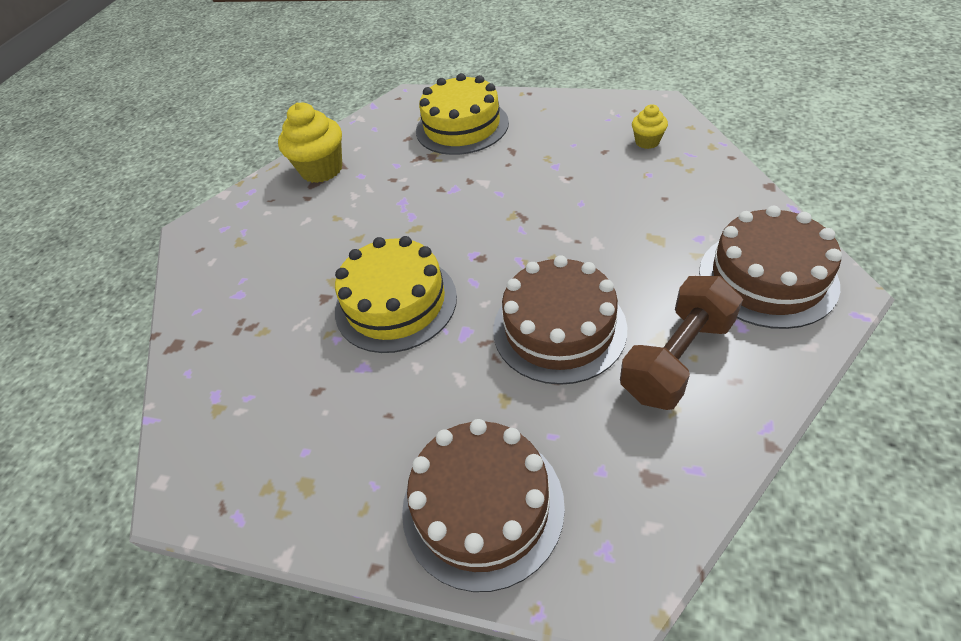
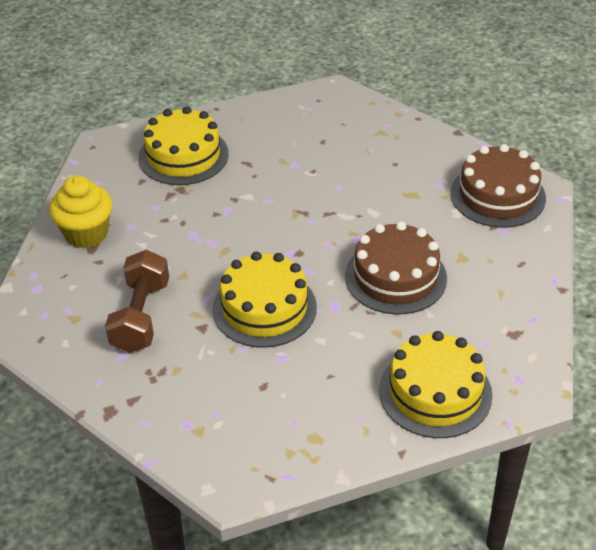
camera: 40 degrees left, 5 degrees down
brown cake [402,419,565,592] -> yellow cake [379,331,493,438]
brown dumbbell [620,276,743,410] -> brown dumbbell moved to [105,250,169,353]
yellow cupcake [632,104,668,149] -> none

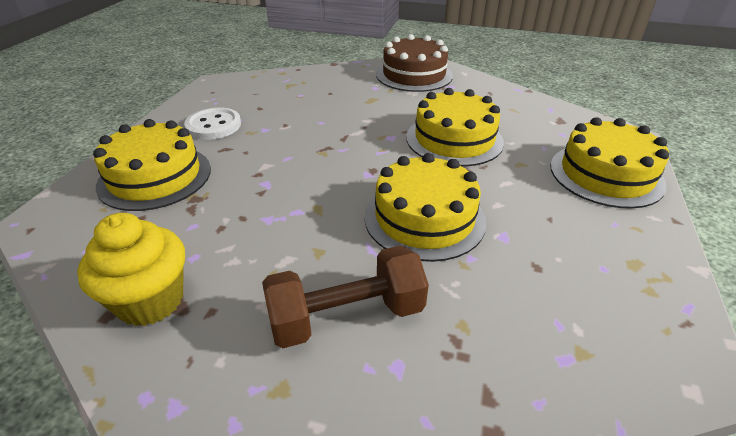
camera: 55 degrees left, 5 degrees down
brown dumbbell [105,250,169,353] -> brown dumbbell turned 60 degrees counterclockwise [262,245,429,348]
brown cake [345,221,447,315] -> yellow cake [406,88,504,167]
none -> white button [184,107,241,140]

